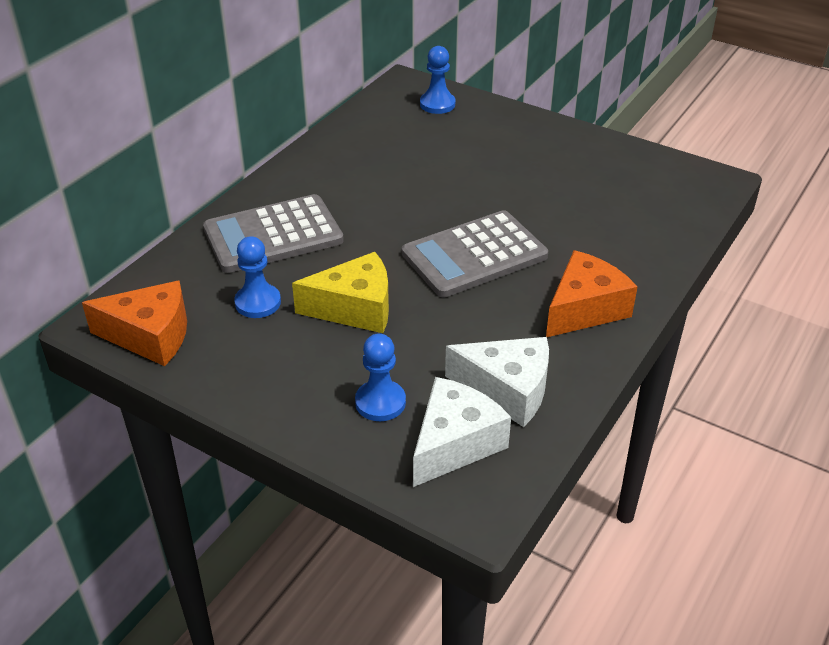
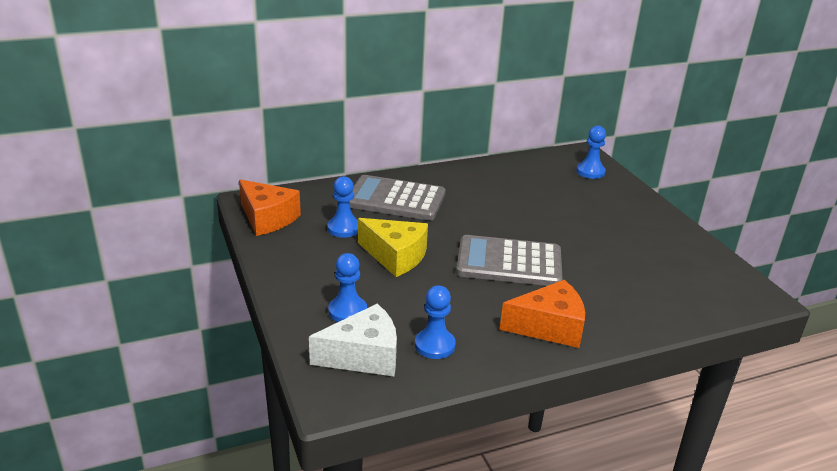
camera: 35 degrees right, 10 degrees down
white cheese [445,337,549,427] -> blue pawn [415,285,456,359]

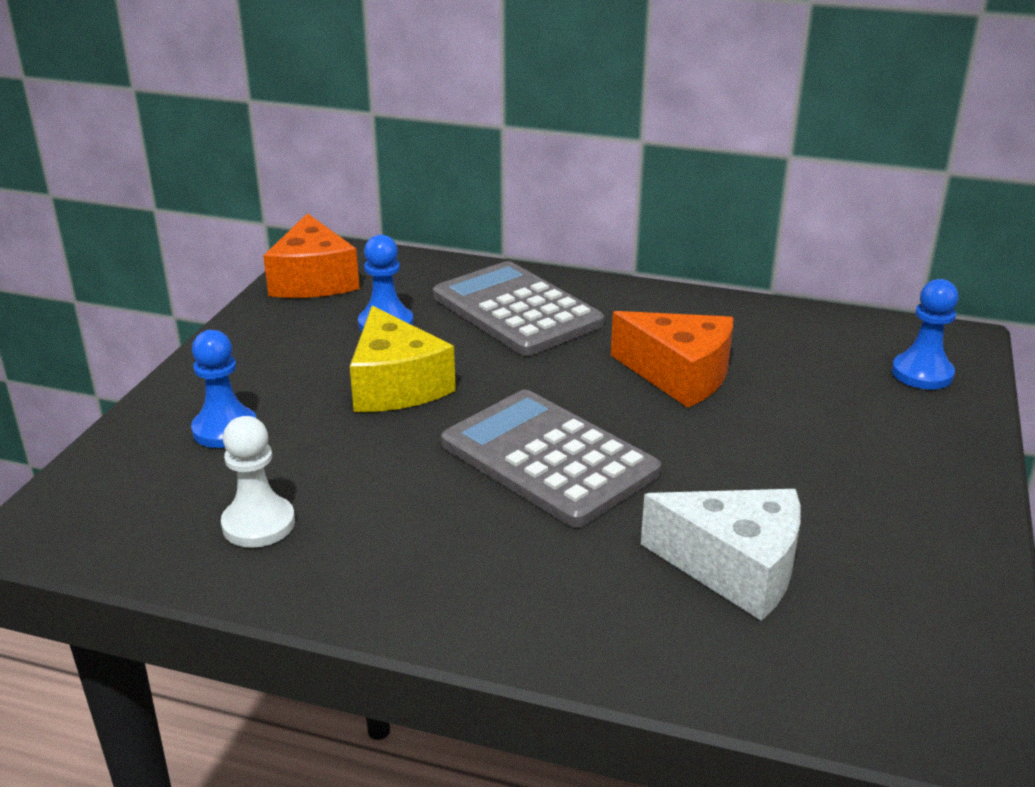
camera: 40 degrees right, 0 degrees up
white cheese [309,304,397,376] -> white cheese moved to [641,489,801,621]
blue pawn [415,285,456,359] -> white pawn [221,416,295,548]
orange cheese [500,280,585,348] -> orange cheese moved to [611,311,733,408]

